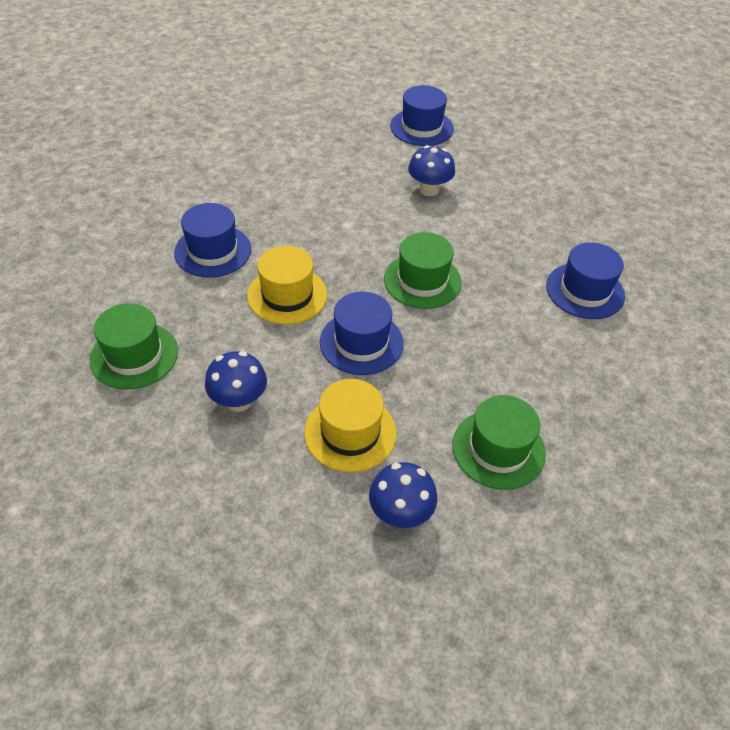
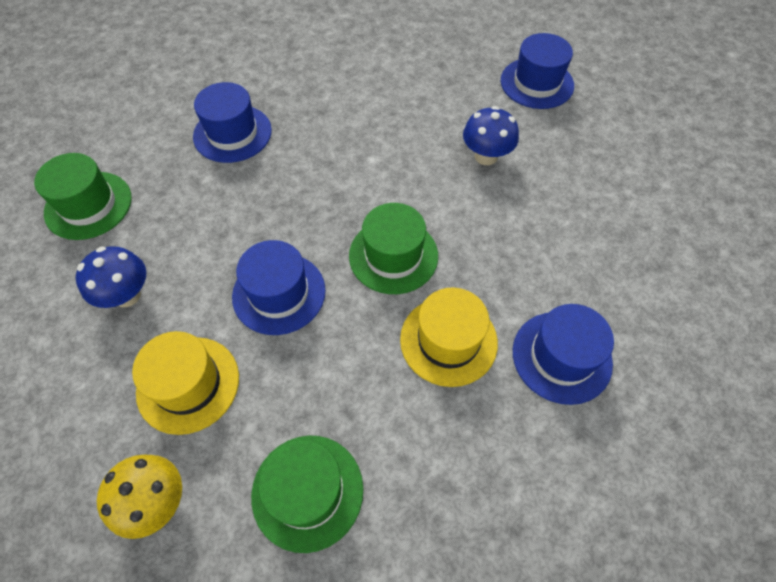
camera: 35 degrees right, 10 degrees up
yellow hat [247,246,327,325] -> yellow hat moved to [400,287,498,387]
blue mushroom [369,462,437,528] -> yellow mushroom [97,454,182,539]

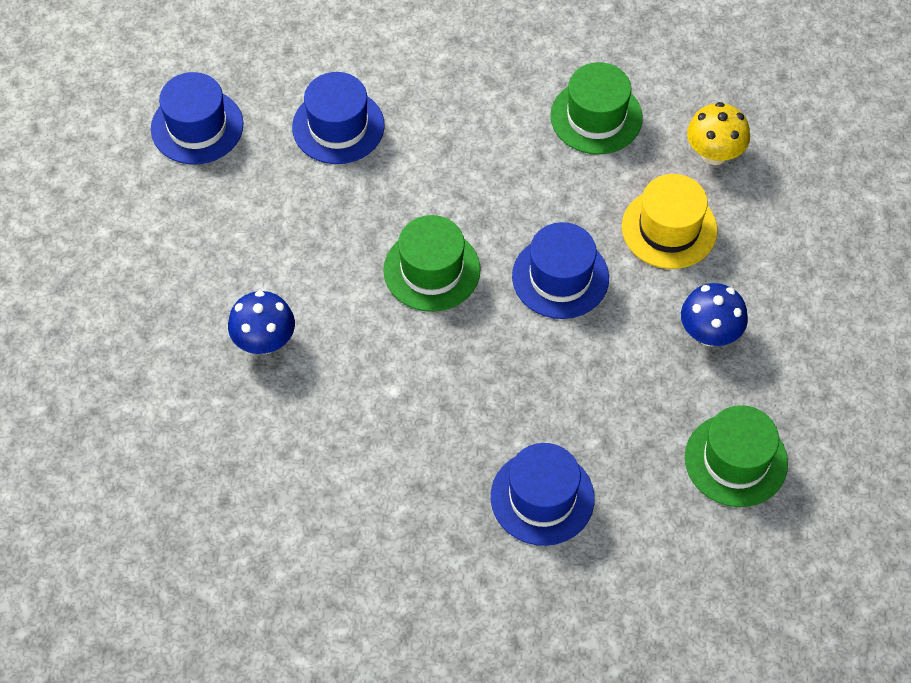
camera: 155 degrees left, 0 degrees up
yellow hat [400,287,498,387] -> none
blue hat [501,33,574,109] -> blue hat moved to [151,72,243,164]

